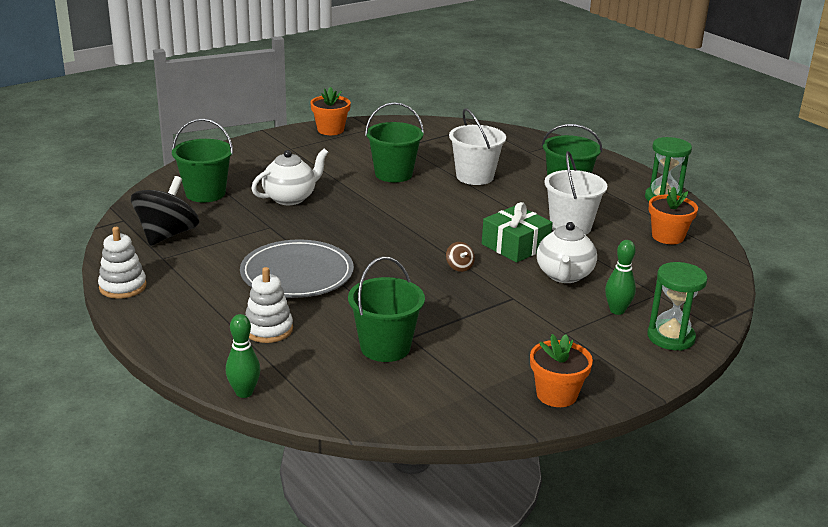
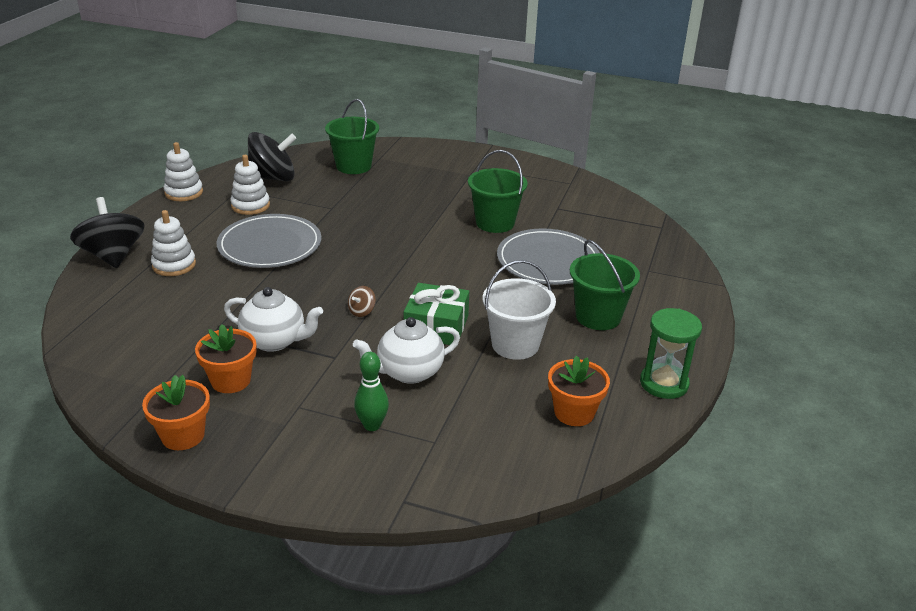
camera: 55 degrees right, 5 degrees up
green bowling pin [226,314,260,398] -> none
white teapot [251,149,328,205] -> white teapot moved to [224,287,323,352]
orange flower pot [310,87,351,135] -> orange flower pot moved to [195,324,257,393]
green bucket [348,257,425,362] -> none
white bucket [449,108,506,185] -> grey plate [497,228,600,285]
green hourglass [647,262,707,351] -> none
none -> black spinning top [70,197,145,268]
none -> white stacking toy [230,155,270,215]

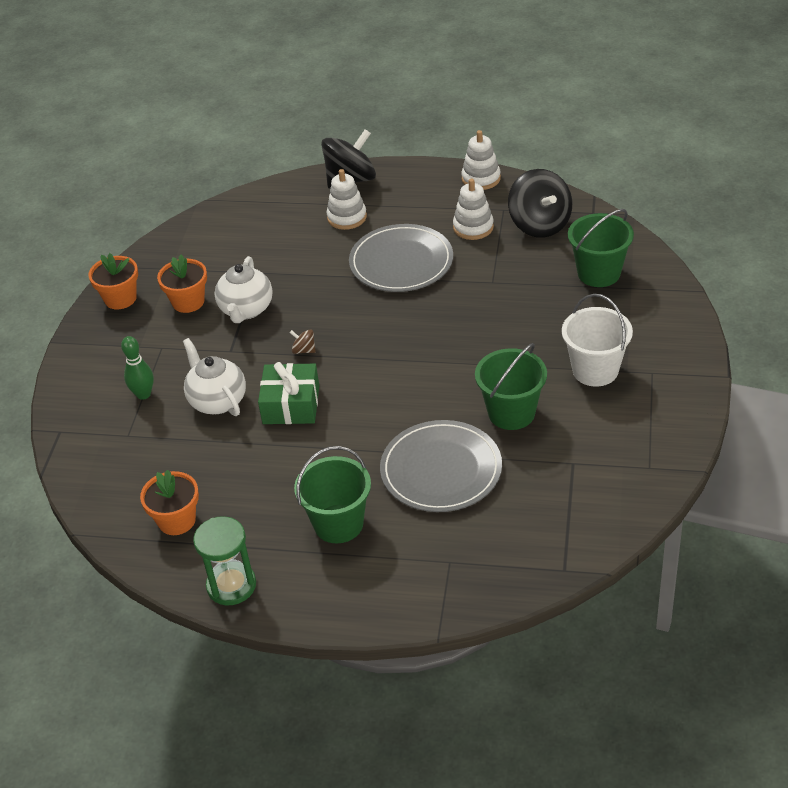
camera: 85 degrees right, 10 degrees up
white bucket [483,260,556,360] -> white bucket moved to [562,294,633,387]

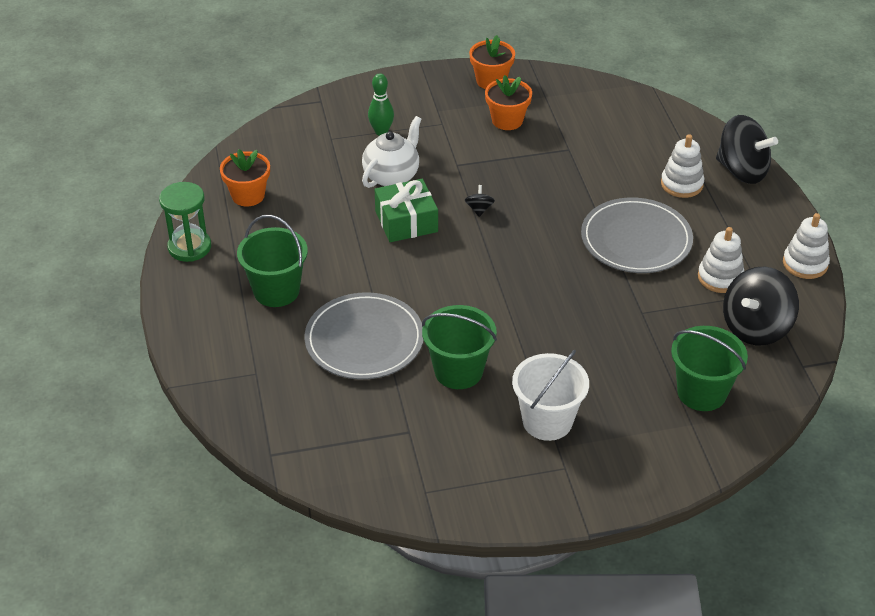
camera: 65 degrees right, 0 degrees up
white teapot [214,256,273,323] -> none
brown spinning top [290,329,316,354] -> black spinning top [465,185,495,217]

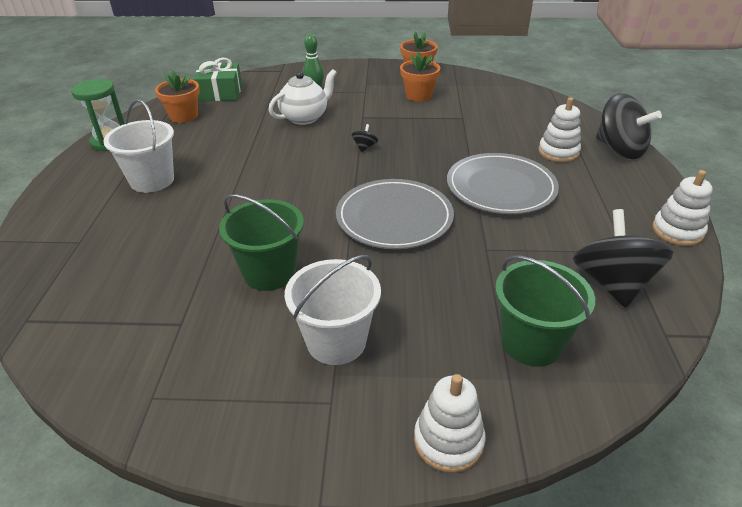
camera: 15 degrees right, 5 degrees down
green bucket [237,215,308,307] -> white bucket [103,99,174,193]
grey plate [304,292,423,379] -> grey plate moved to [336,179,454,249]
green gift [375,179,438,242] -> green gift moved to [193,58,242,102]
white stacking toy [698,227,744,293] -> white stacking toy moved to [414,374,486,473]
black spinning top [723,267,799,345] -> black spinning top turned 120 degrees clockwise [573,209,674,308]

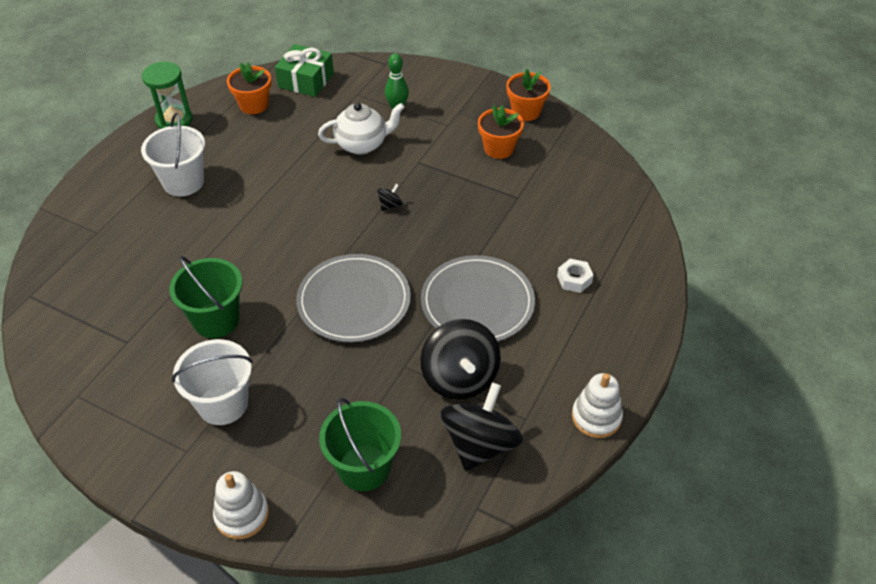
camera: 25 degrees right, 10 degrees up
white stacking toy [538,97,581,162] -> white nut [557,259,593,293]
black spinning top [596,93,662,159] -> black spinning top moved to [420,319,501,400]

